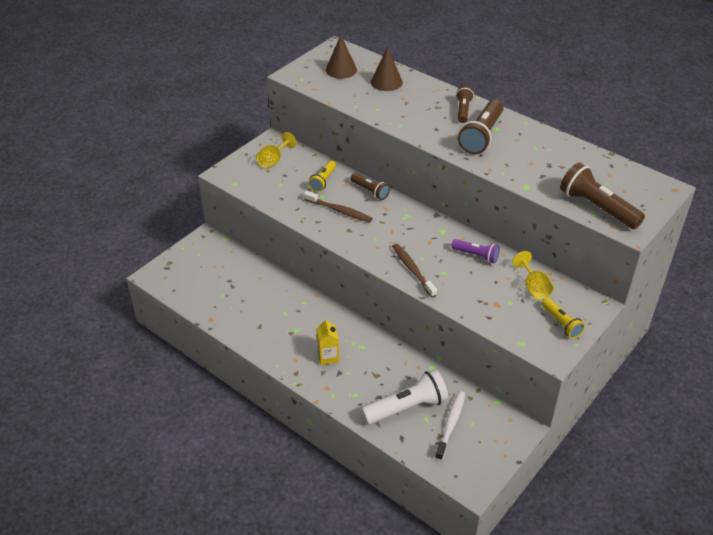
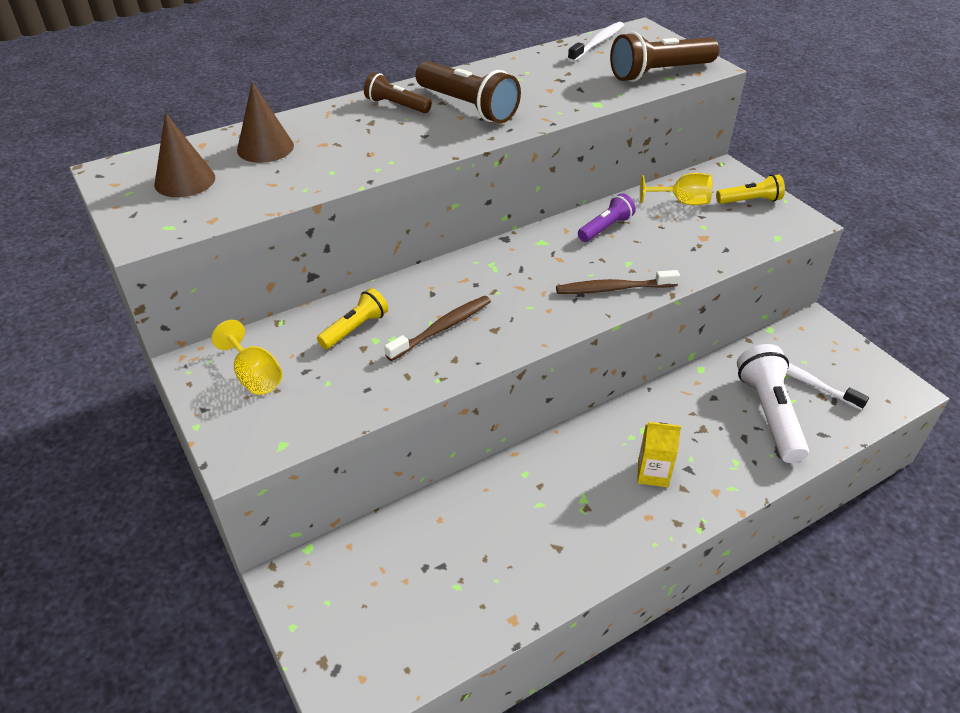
camera: 70 degrees left, 0 degrees up
yellow flashlight [308,160,336,192] -> yellow flashlight turned 90 degrees counterclockwise [317,288,388,349]
brown flashlight [350,173,390,200] -> none
none -> white toothbrush [568,22,624,62]

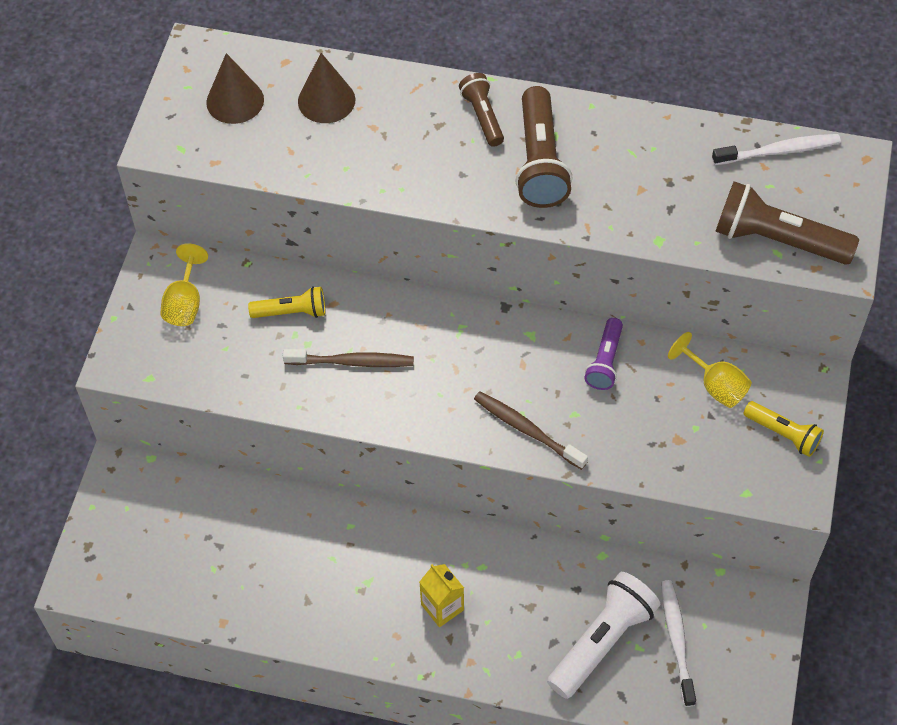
camera: 45 degrees right, 15 degrees up
purple flashlight [578,193,636,242] -> purple flashlight turned 105 degrees clockwise [584,318,623,390]

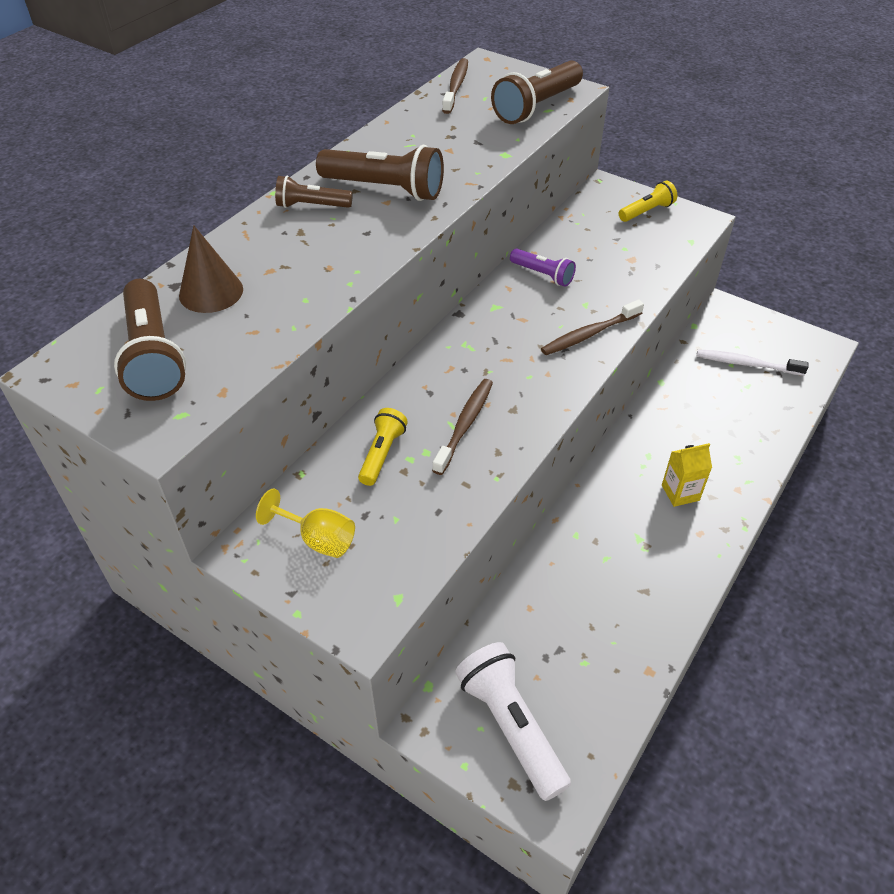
camera: 70 degrees left, 10 degrees down
brown cone [206,53,264,124] -> brown flashlight [114,279,186,401]
white flashlight [547,572,660,699] -> white flashlight moved to [455,642,571,801]
yellow goblet [668,332,752,408] -> none
white toothbrush [712,134,841,165] -> brown toothbrush [442,58,468,114]

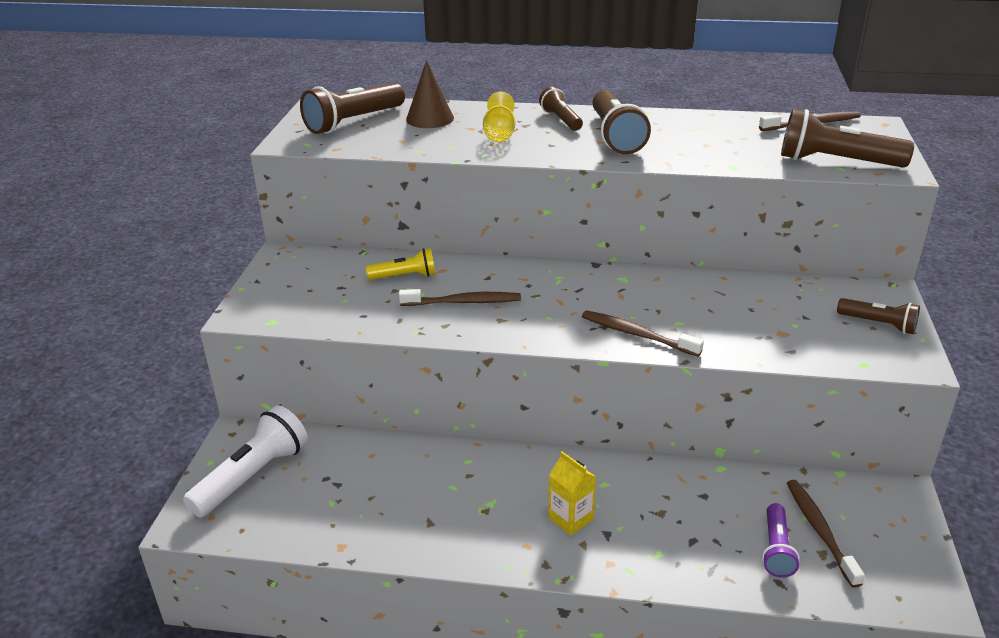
camera: 65 degrees right, 15 degrees down
yellow goblet [256,489,355,558] -> yellow goblet moved to [483,92,515,142]
purple flashlight [510,249,576,287] -> purple flashlight moved to [762,503,800,578]
yellow flashlight [619,181,677,222] -> brown flashlight [837,298,920,334]
white toothbrush [697,349,809,376] -> brown toothbrush [787,480,865,588]

